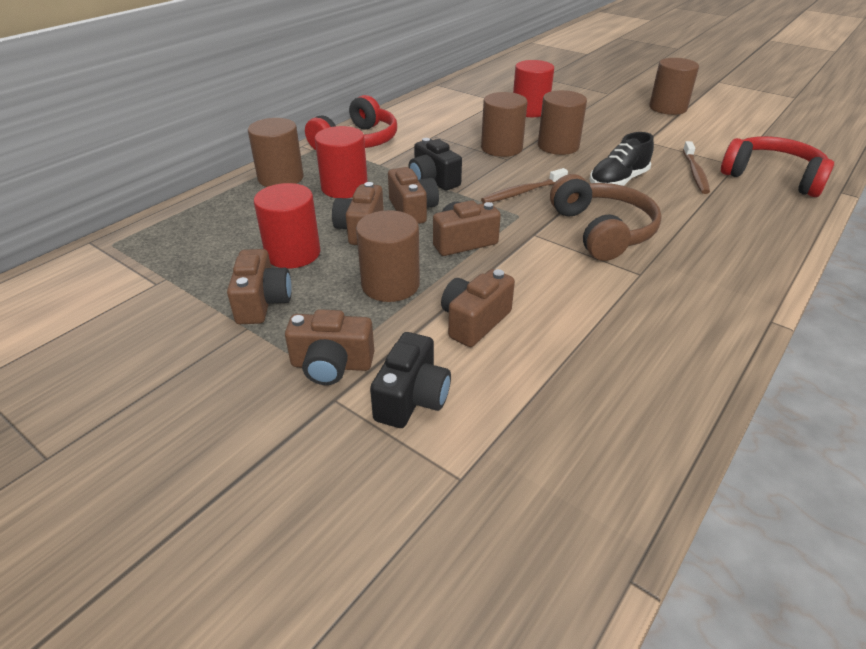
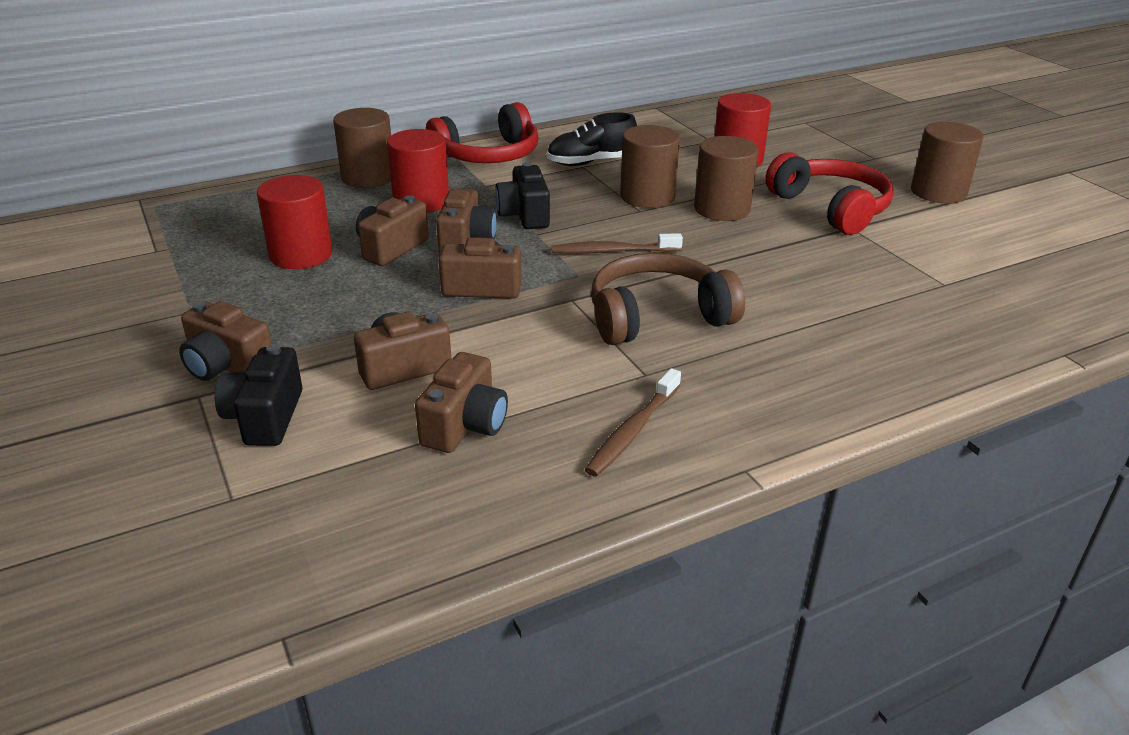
camera: 25 degrees right, 5 degrees down
brown camera [227,249,292,324] -> brown camera moved to [415,352,508,453]
brown cylinder [356,210,420,302] -> none
black camera [370,332,451,428] -> black camera turned 135 degrees clockwise [215,344,302,446]
brown headphones [550,174,662,261] -> brown headphones turned 120 degrees counterclockwise [591,253,745,345]
black shoe [590,132,654,186] -> black shoe moved to [547,112,637,166]
brown toothbrush [683,141,710,194] -> brown toothbrush moved to [584,368,681,477]
red headphones [721,136,834,197] -> red headphones moved to [765,152,894,235]

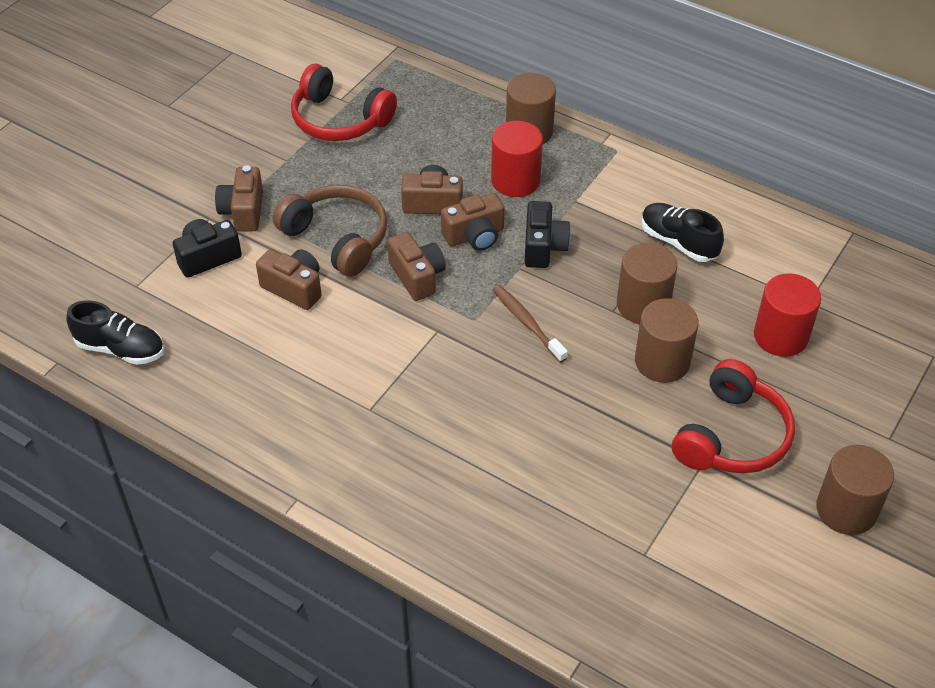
camera: 60 degrees right, 15 degrees up
red cylinder [257,175,333,269] -> none
brown camera [415,352,508,453] -> none
red headphones [426,102,539,163] -> red headphones moved to [291,64,397,141]
black camera [495,162,550,229] -> black camera turned 135 degrees clockwise [524,201,571,268]
brown toothbrush [584,368,681,477] -> none
brown headphones [591,253,745,345] -> brown headphones moved to [273,185,387,277]
none -> black shoe [66,300,164,365]

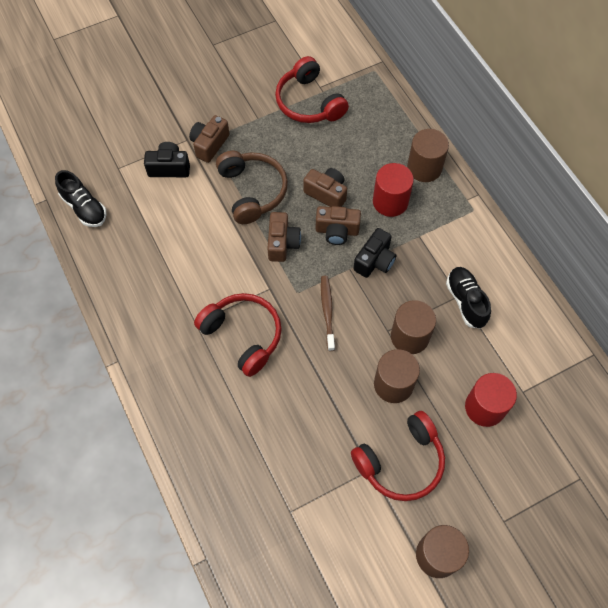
camera: 30 degrees right, 15 degrees up
brown camera [256,249,322,310] -> none
none -> red headphones [194,293,282,377]

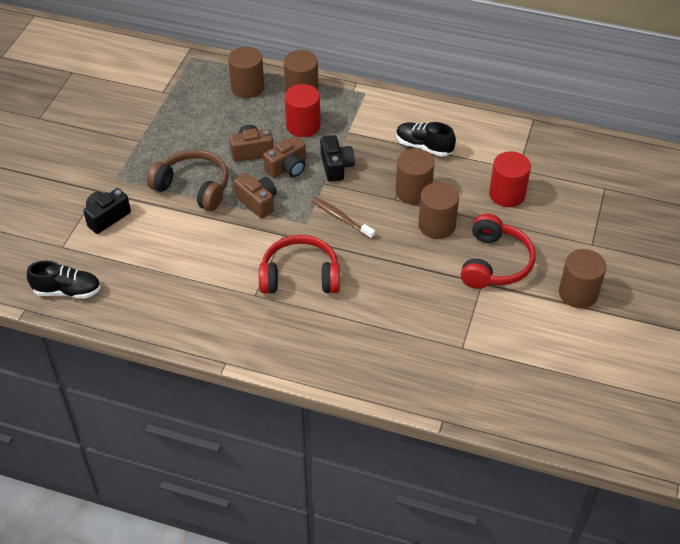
camera: 45 degrees left, 15 degrees down
brown camera [189,115,229,163] -> none
red headphones [275,56,349,123] -> none
none -> brown cylinder [228,46,264,98]

